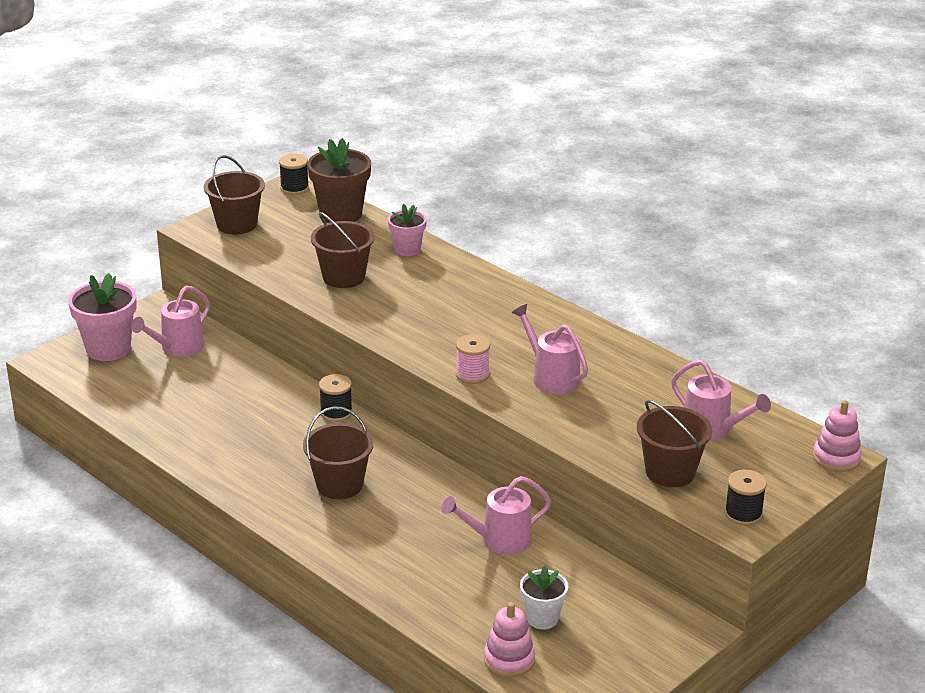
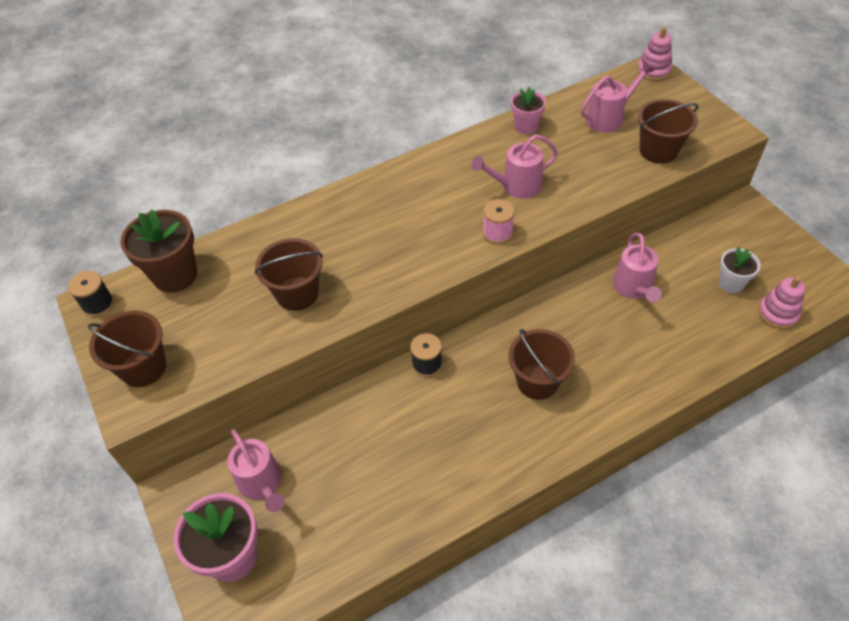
camera: 70 degrees left, 20 degrees up
pink flower pot [388,204,427,256] -> pink flower pot moved to [511,87,546,134]
black spool [725,470,767,526] -> none

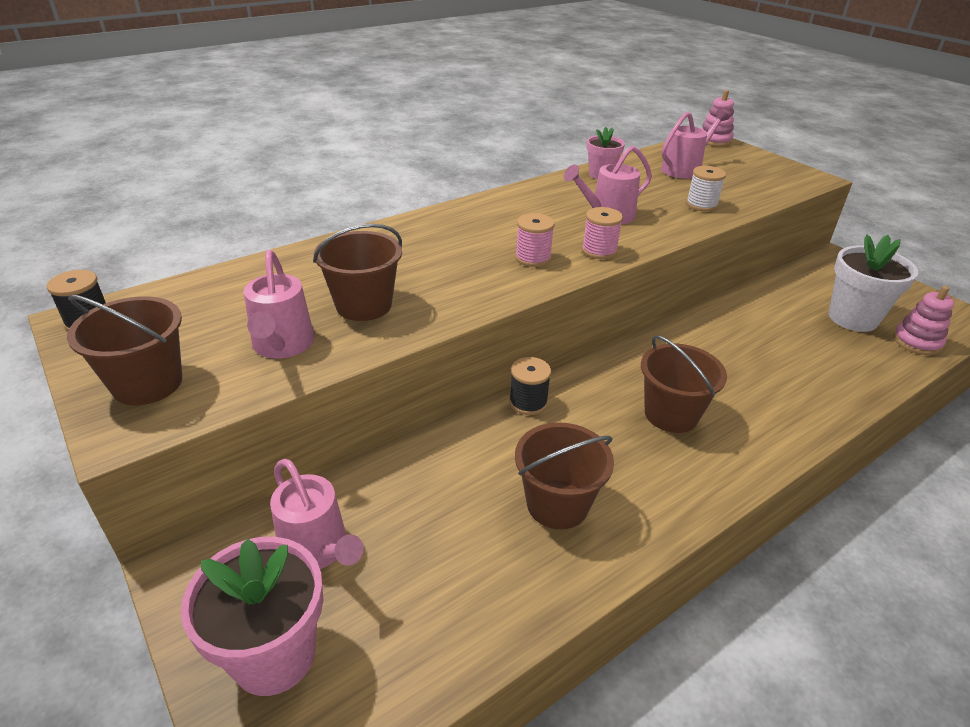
camera: 10 degrees left, 15 degrees down
brown flower pot [121,209,197,293] -> none
pink watering can [613,233,662,302] -> pink watering can moved to [244,250,314,358]
brown bucket [638,99,699,164] -> brown bucket moved to [515,422,614,530]
white flower pot [719,247,760,293] -> white flower pot [829,235,918,332], size x1.69
none -> pink spool [515,213,555,267]
none -> white spool [686,166,726,211]

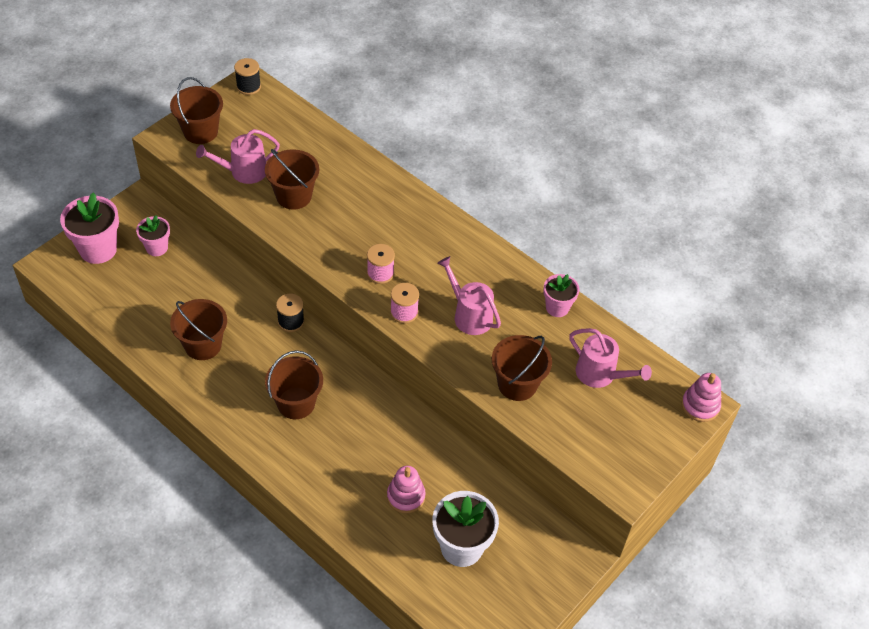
camera: 75 degrees right, 15 degrees up
pink watering can [270,459,364,569] -> pink flower pot [136,215,170,256]
white spool [686,166,726,211] -> brown bucket [492,335,552,401]
pink stacking toy [893,286,954,355] -> pink stacking toy moved to [387,466,426,513]

